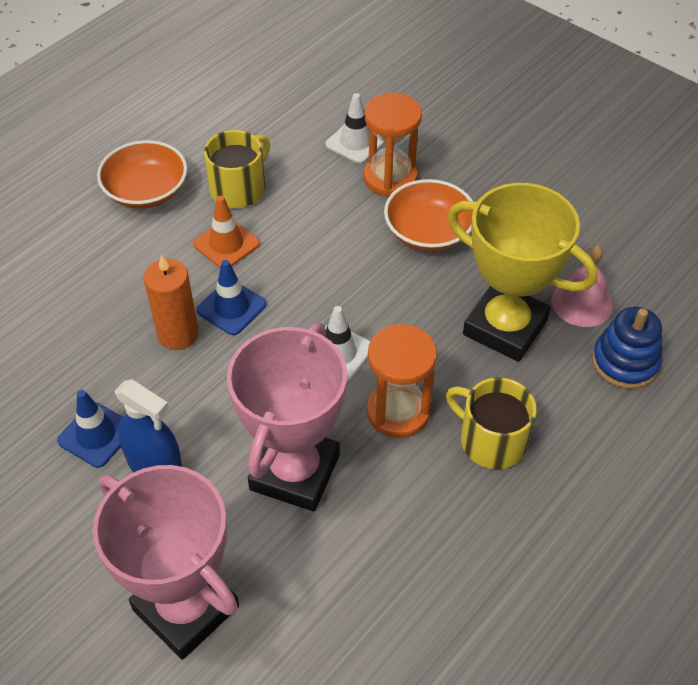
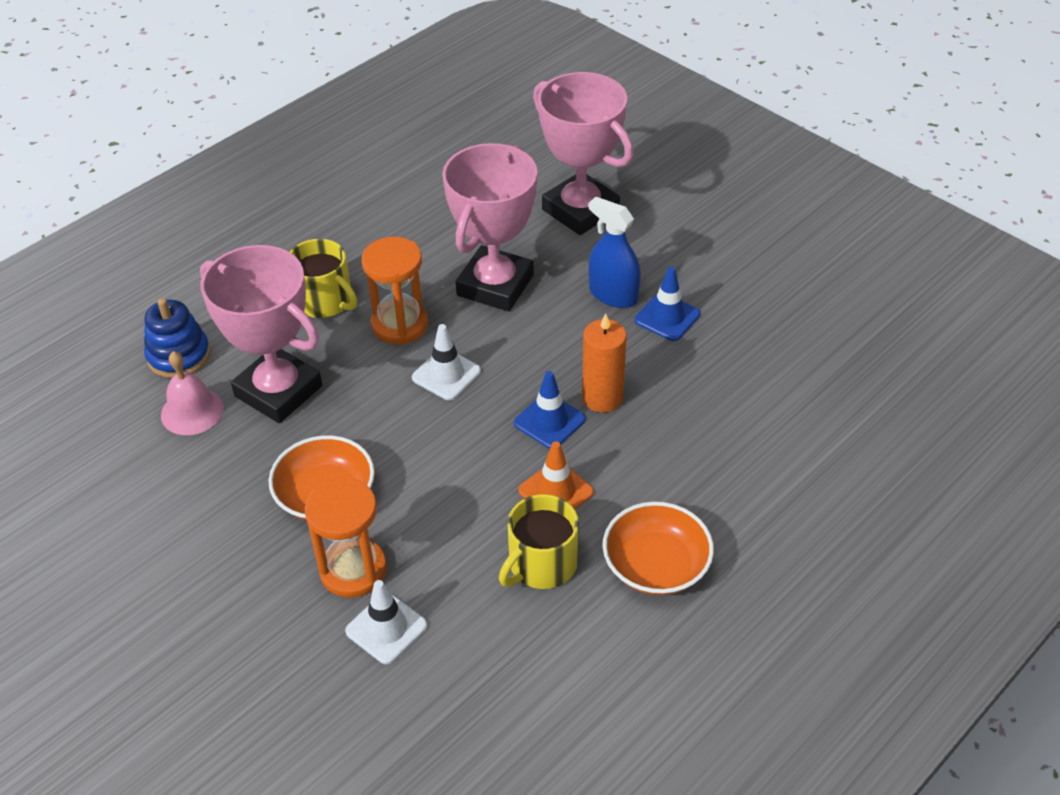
camera: 175 degrees left, 5 degrees down
yellow trophy [448,183,598,362] -> pink trophy [200,245,322,423]

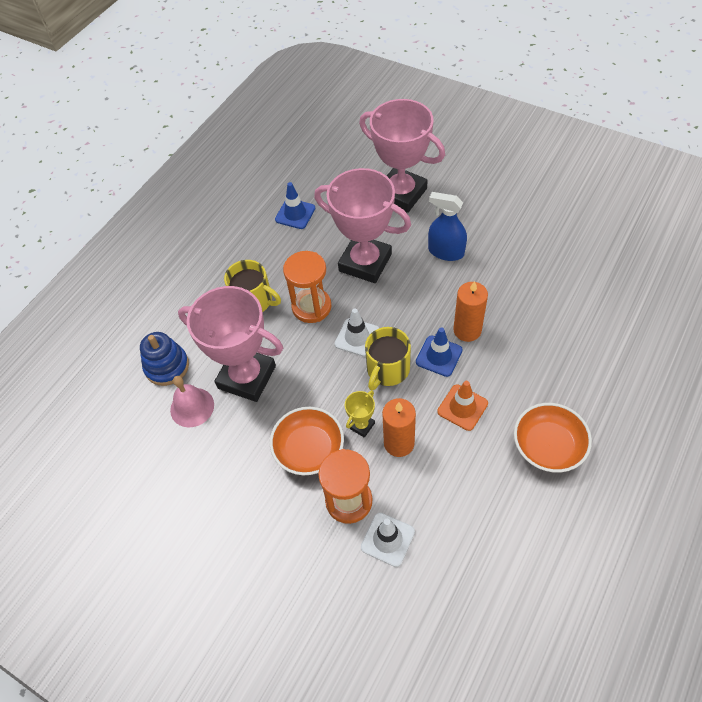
camera: 10 degrees left, 10 degrees up
pink trophy [442,143,538,311] -> pink trophy turned 75 degrees counterclockwise [314,168,411,283]
yellow mug [499,494,579,589] -> yellow mug moved to [365,327,411,390]
blue traffic cone [634,267,700,341] -> blue traffic cone moved to [275,182,315,229]
none -> yellow trophy [345,390,375,438]
none -> orange candle [382,398,416,457]

